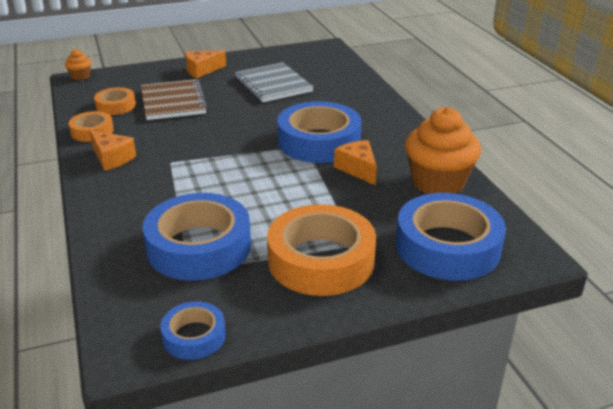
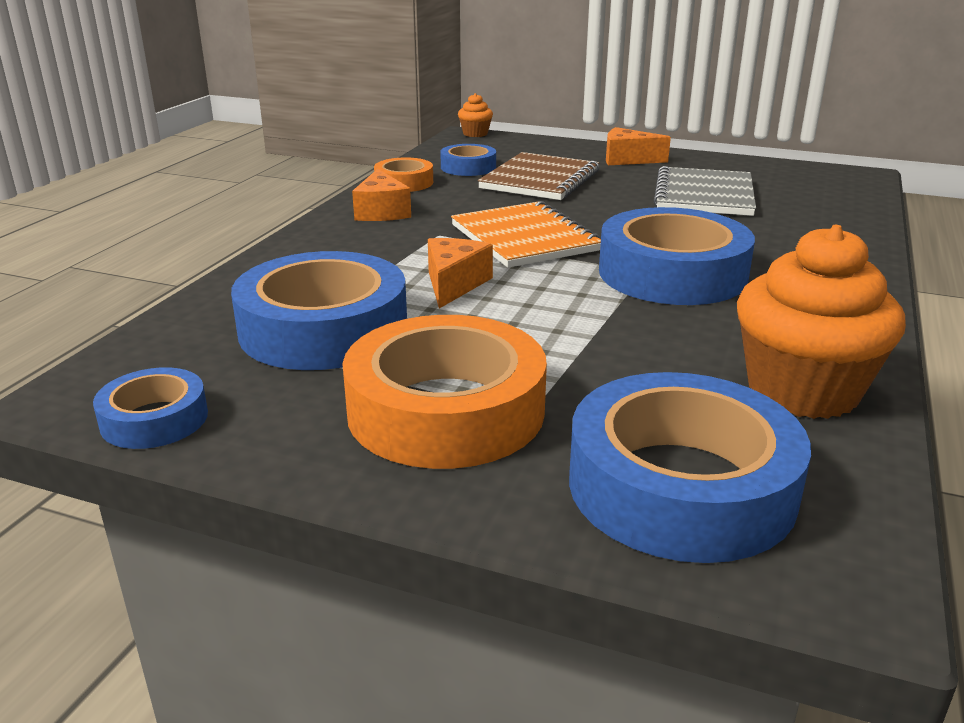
camera: 40 degrees right, 5 degrees down
orange tape [94,87,136,115] -> blue tape [440,144,496,176]
orange cheese [334,140,377,185] -> orange cheese moved to [428,238,493,308]
none -> orange notebook [451,201,601,268]

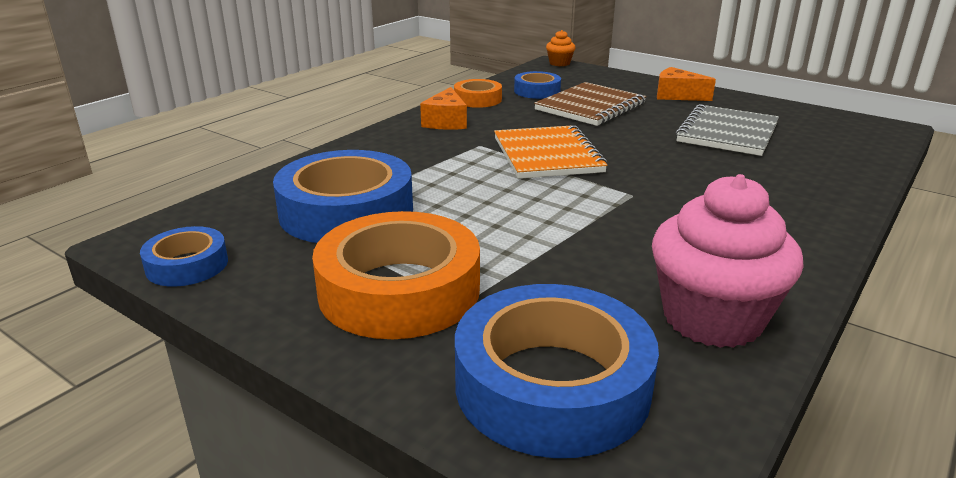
camera: 15 degrees right, 0 degrees up
orange cheese [428,238,493,308] -> none
blue tape [599,207,755,305] -> none
orange cupcake [737,225,906,419] -> pink cupcake [652,174,804,348]

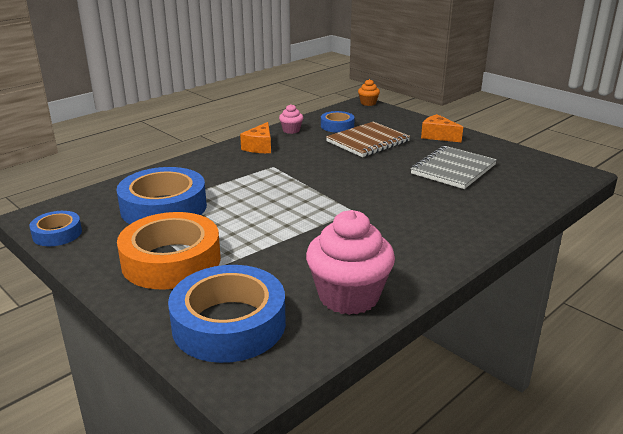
camera: 10 degrees right, 0 degrees up
orange tape [454,79,502,108] -> pink cupcake [279,104,303,134]
orange notebook [494,125,608,179] -> none

